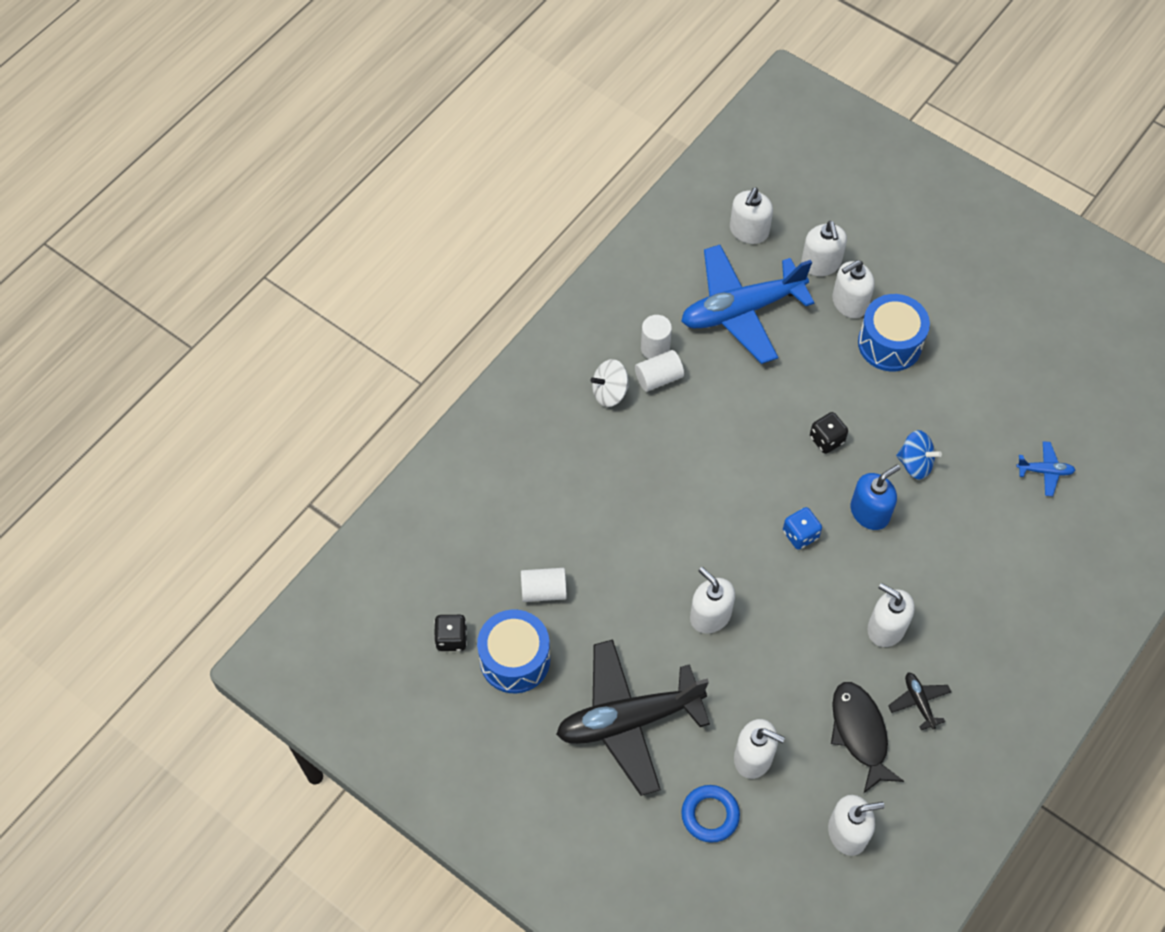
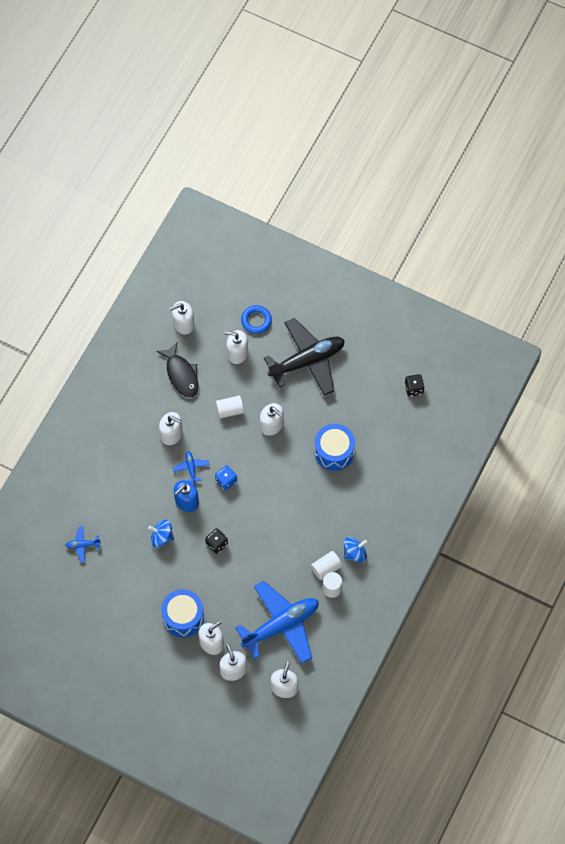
camera: 170 degrees right, 5 degrees up
blue drum [477,609,550,693] -> blue drum moved to [314,424,355,471]
white cylinder [521,568,567,602] -> white cylinder moved to [216,396,244,419]
white spinning top [591,359,629,407] -> blue spinning top [344,537,367,563]
black plane [888,672,951,730] -> none
none -> blue plane [173,451,210,484]

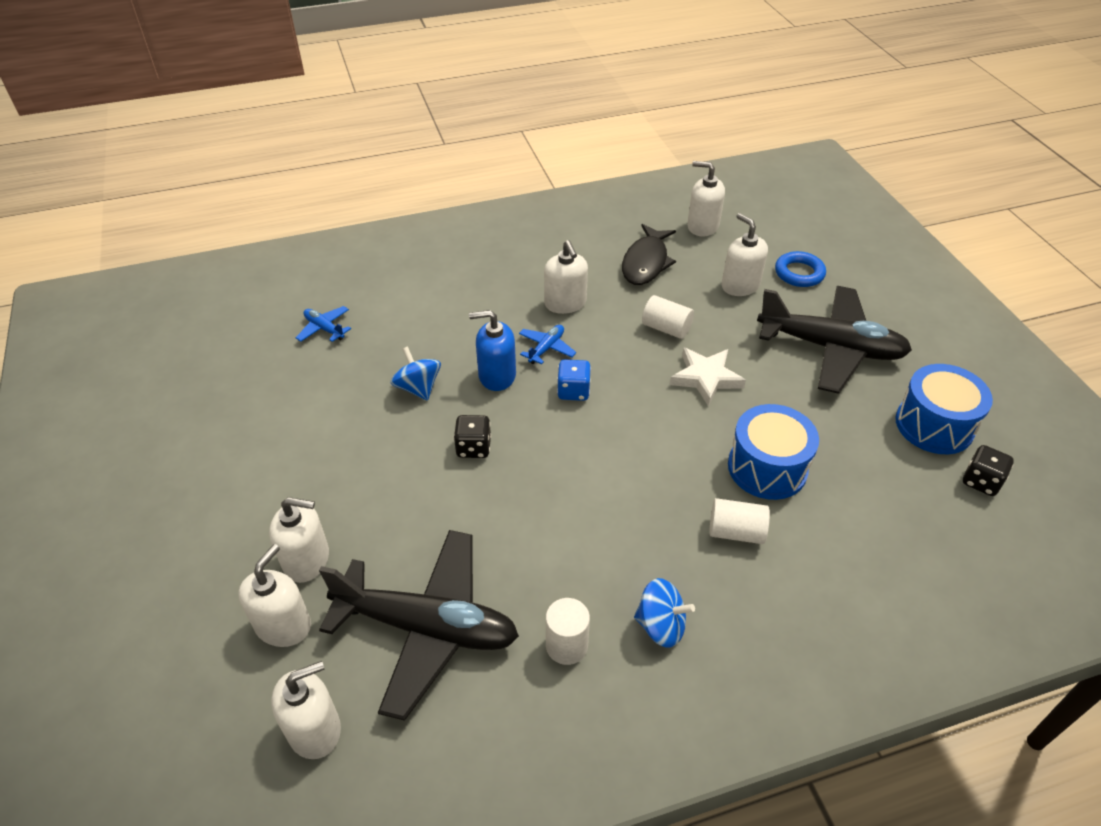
camera: 45 degrees right, 20 degrees down
blue drum [161,589,204,637] -> blue drum moved to [895,364,993,454]
blue plane [235,581,318,664] -> black plane [319,530,519,721]
white soap dispenser [260,403,283,436] -> white star [670,347,746,406]
white cylinder [311,551,342,580] -> white cylinder moved to [709,498,770,544]

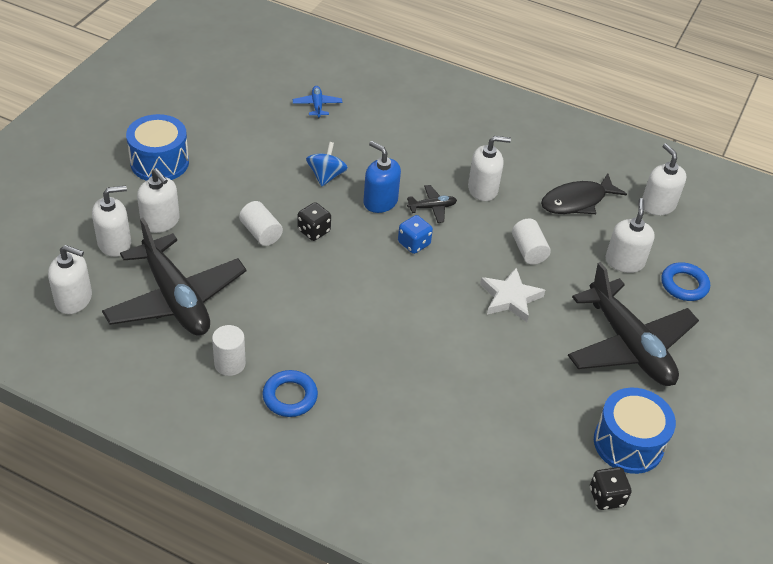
camera: 40 degrees right, 0 degrees up
blue plane [519,325,576,365] -> black plane [407,185,457,223]
white soap dispenser [544,240,588,314] -> white soap dispenser turned 120 degrees counterclockwise [468,136,511,201]
blue spinning top [634,578,695,648] -> blue ring [262,370,318,417]
white cylinder [709,498,770,544] -> white cylinder moved to [239,201,283,246]
blue drum [728,404,819,500] -> blue drum moved to [126,114,189,181]

